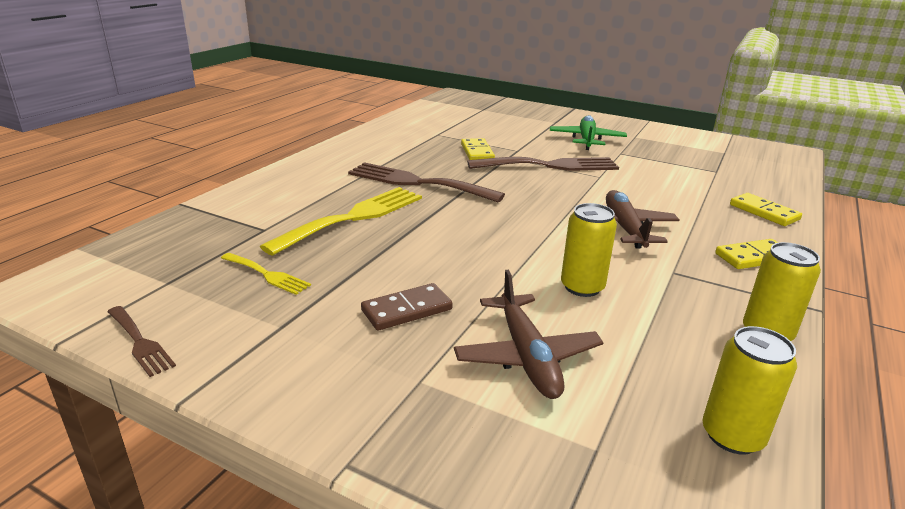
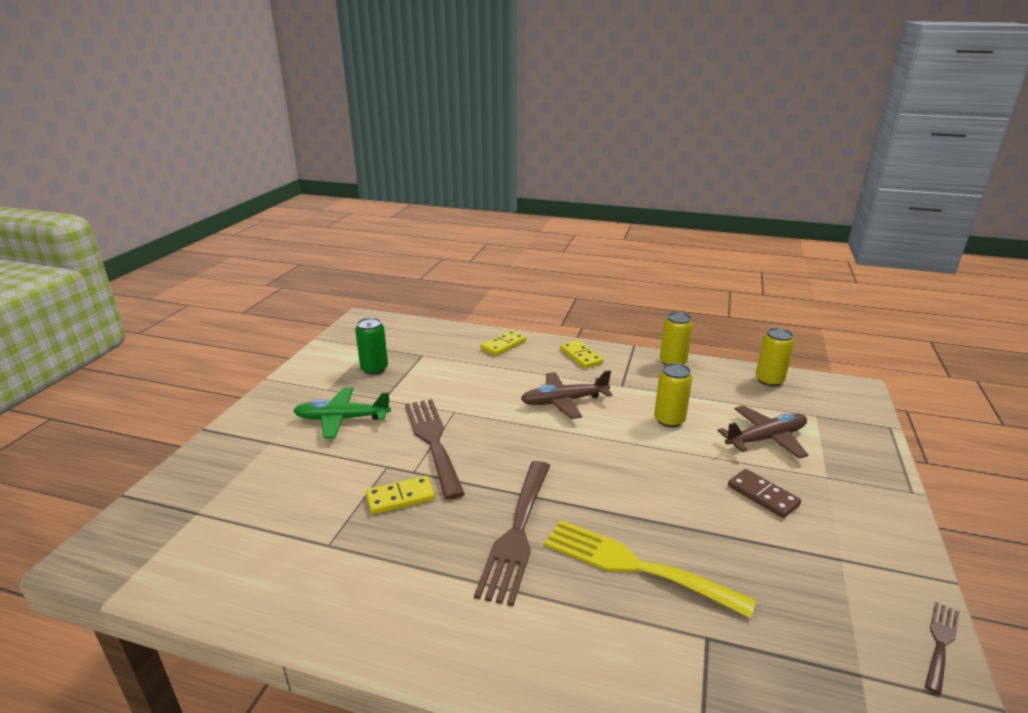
camera: 100 degrees left, 0 degrees up
yellow fork [221,253,311,295] -> none
none -> green can [355,318,388,375]

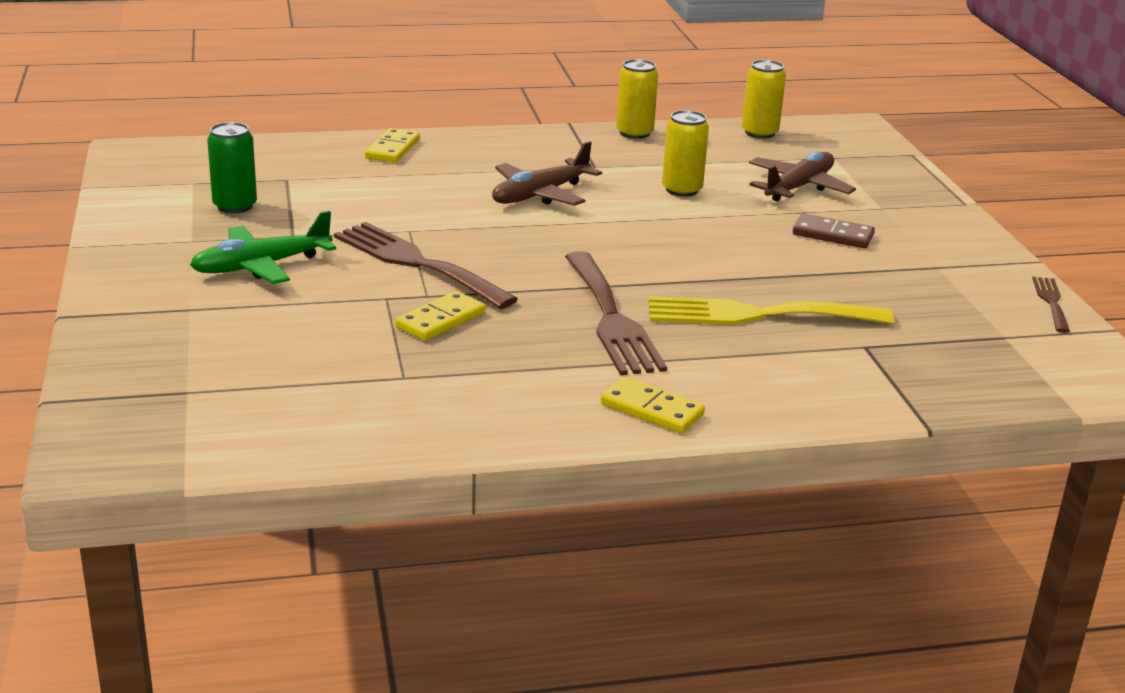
camera: 30 degrees left, 0 degrees up
yellow domino [560,340,604,369] -> yellow domino moved to [601,377,705,434]

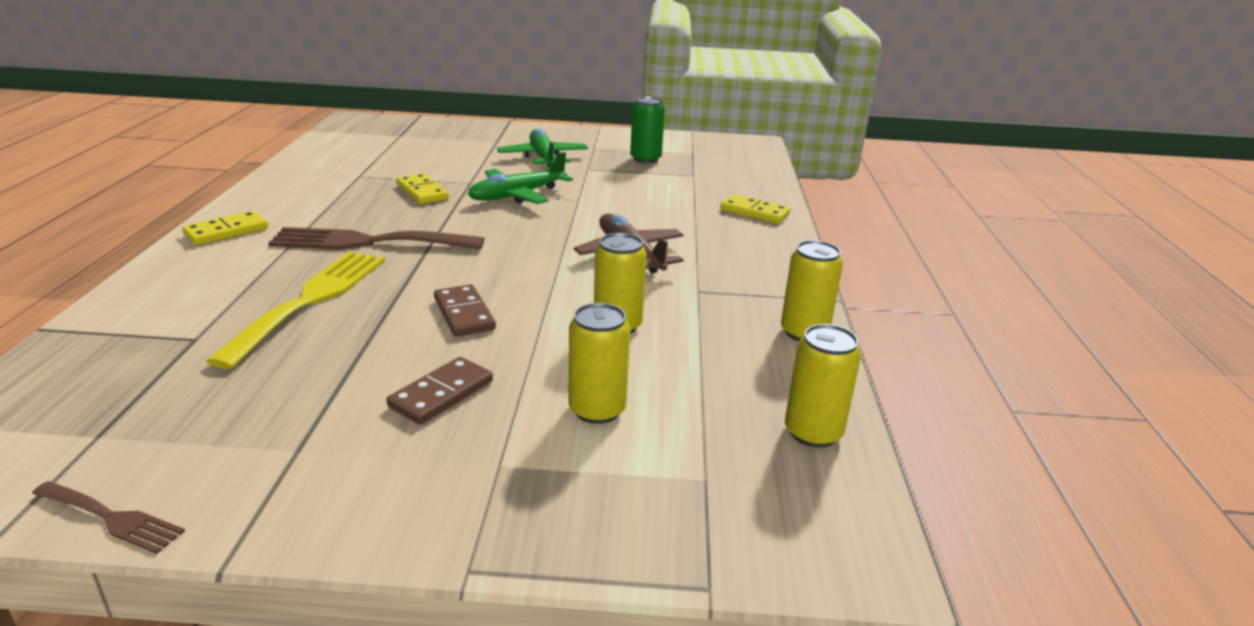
camera: 105 degrees right, 0 degrees up
brown fork [334,222,518,309] -> green plane [468,152,573,204]
brown plane [749,152,856,201] -> yellow can [568,303,630,424]
none -> brown domino [434,284,496,337]

